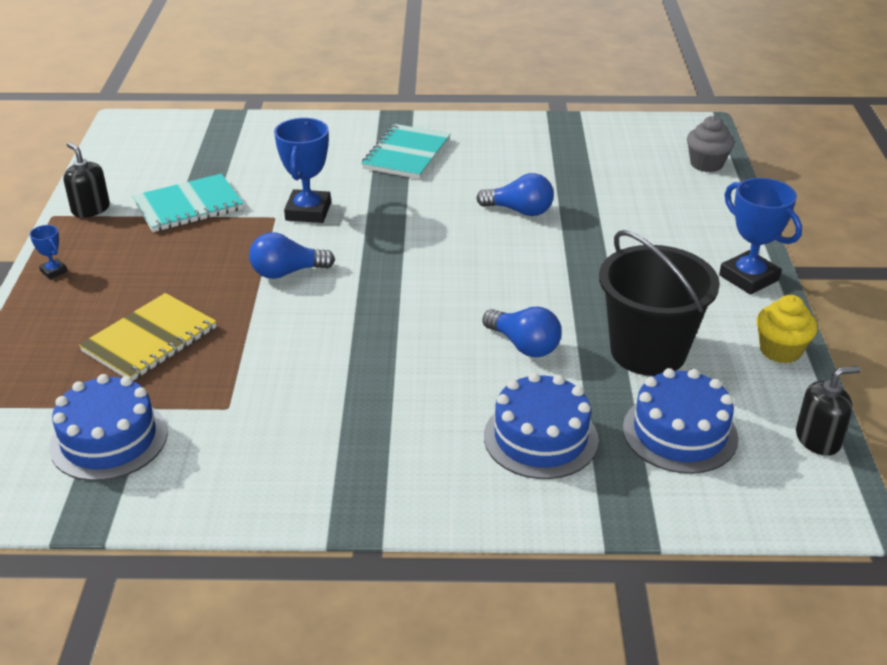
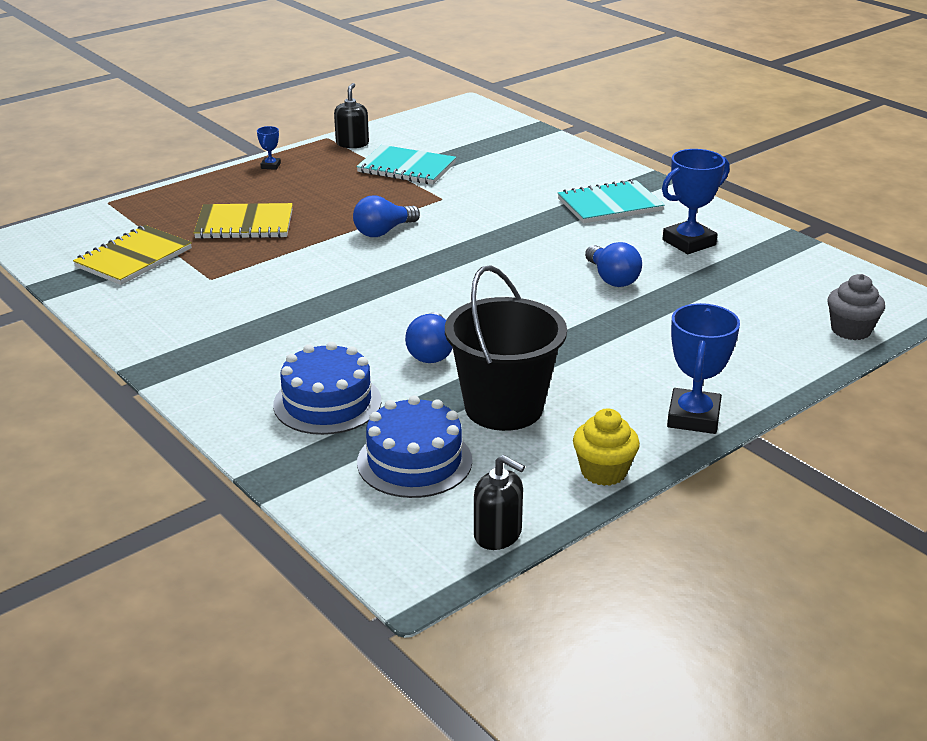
camera: 50 degrees right, 5 degrees down
blue cake [49,374,168,481] -> yellow notebook [73,225,192,285]
blue light bulb [249,232,335,279] -> blue light bulb turned 75 degrees counterclockwise [353,195,420,237]
blue trophy [274,118,331,223] -> blue trophy moved to [662,149,730,254]

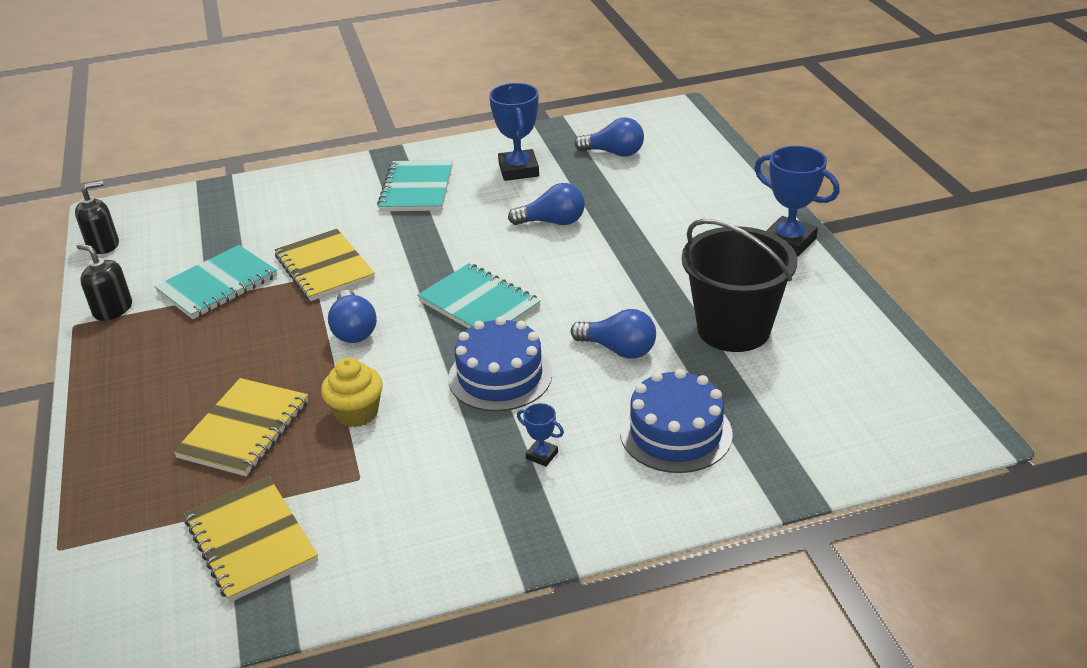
camera: 65 degrees left, 5 degrees up
blue trophy [257,126,281,170] -> blue trophy moved to [517,403,564,467]
blue cake [357,395,472,498] -> blue cake moved to [448,316,552,411]
black soap dispenser [474,455,525,550] -> black soap dispenser moved to [75,181,119,254]
yellow cupcake [573,408,640,486] -> yellow cupcake moved to [321,357,383,427]
grey cupcake [828,274,885,340] -> none
none -> yellow notebook [274,229,375,301]
none -> turquoise notebook [417,263,541,329]
none -> blue light bulb [574,117,644,157]

